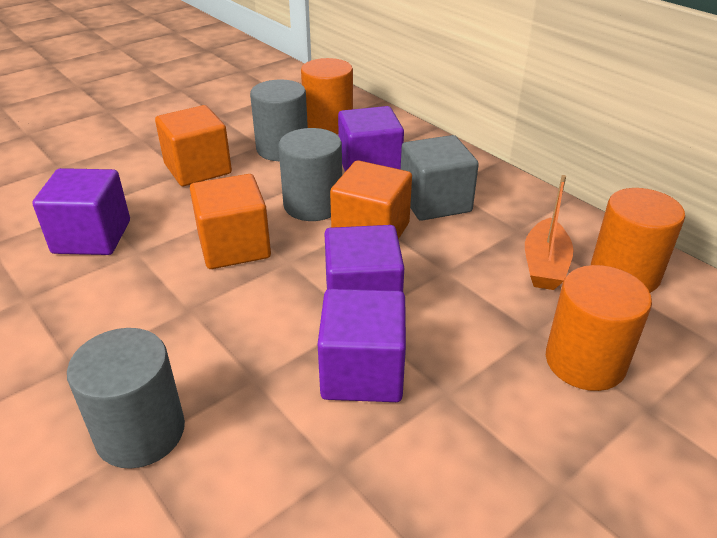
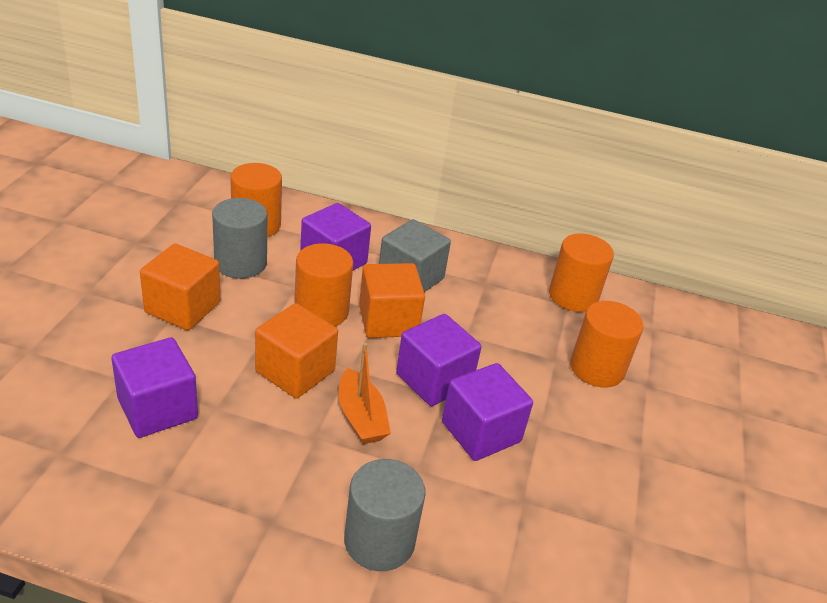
camera: 40 degrees left, 0 degrees up
grey cylinder [278,128,342,221] -> orange cylinder [294,243,353,326]
orange boat [525,175,574,290] -> orange boat moved to [339,343,391,444]

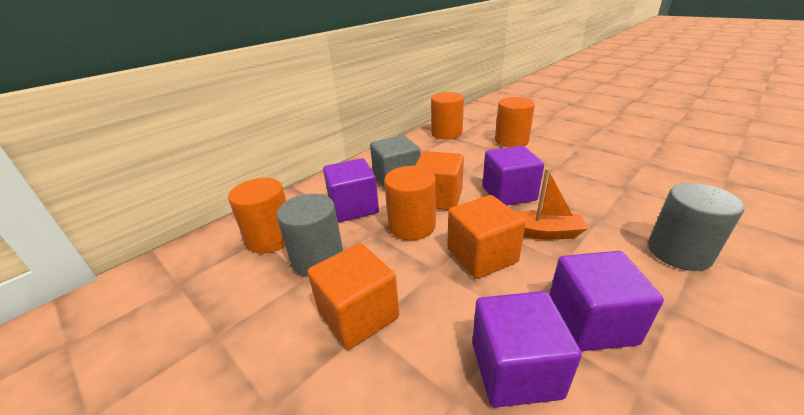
camera: 55 degrees left, 5 degrees down
purple cube [442,363,533,461] -> purple cube moved to [550,251,664,351]

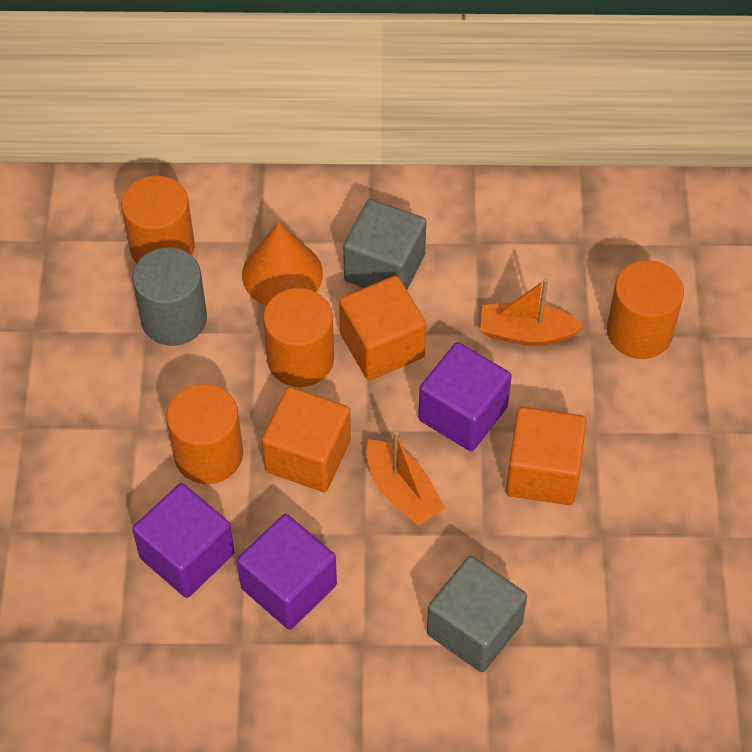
camera: 45 degrees right, 25 degrees up
orange cube [308,243,399,350] -> orange cube moved to [506,407,587,505]
purple cube [323,158,379,222] -> orange cone [242,222,323,306]
orange cylinder [431,92,464,139] -> orange cylinder moved to [166,384,243,484]
grey cylinder [648,183,745,271] -> grey cube [427,556,527,672]
none -> orange boat [480,278,584,345]

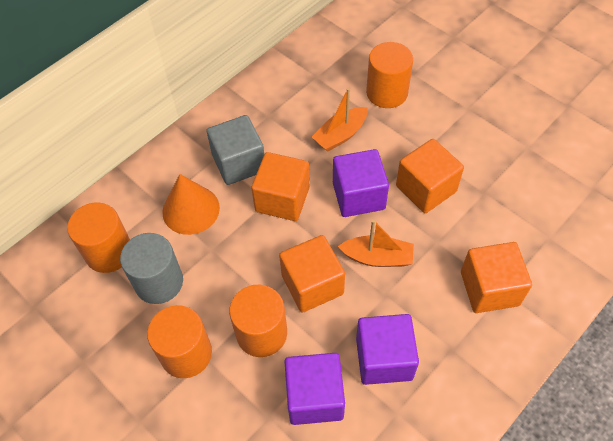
camera: 45 degrees left, 0 degrees up
orange cylinder [263,288,334,387] -> orange cylinder moved to [147,305,212,378]
grey cube [427,556,527,672] -> orange cube [461,242,532,313]

